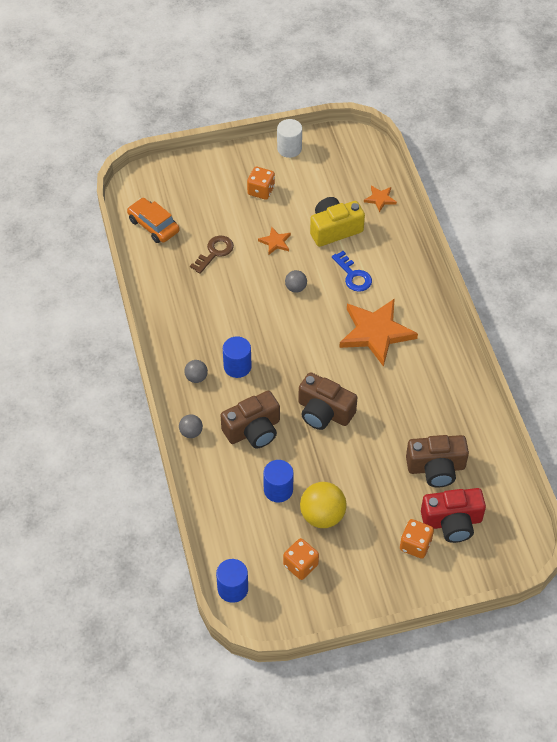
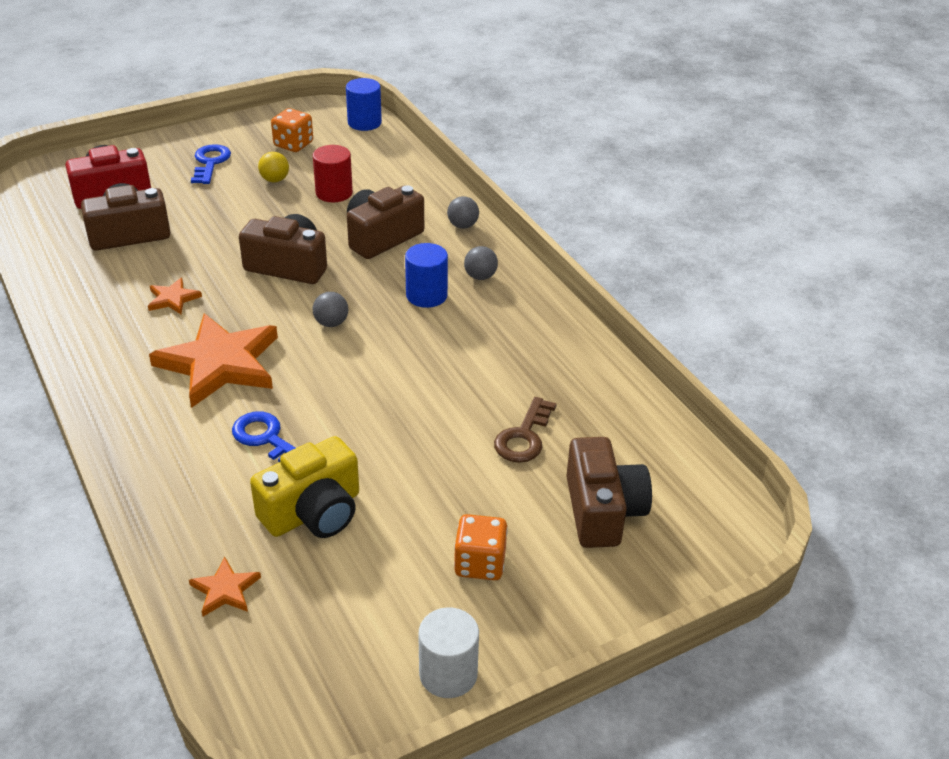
camera: 165 degrees right, 15 degrees down
orange car [127,198,180,243] -> none
orange star [258,227,291,254] -> orange star moved to [148,278,202,314]
blue cylinder [263,460,294,503] -> red cylinder [313,145,353,202]
grey ball [285,270,307,293] -> grey ball moved to [312,292,348,327]
yellow ball [300,482,347,528] -> yellow ball [258,152,289,182], size x0.54
orange dice [400,519,434,559] -> none
none -> blue key [191,144,231,184]
none -> brown camera [566,437,652,548]

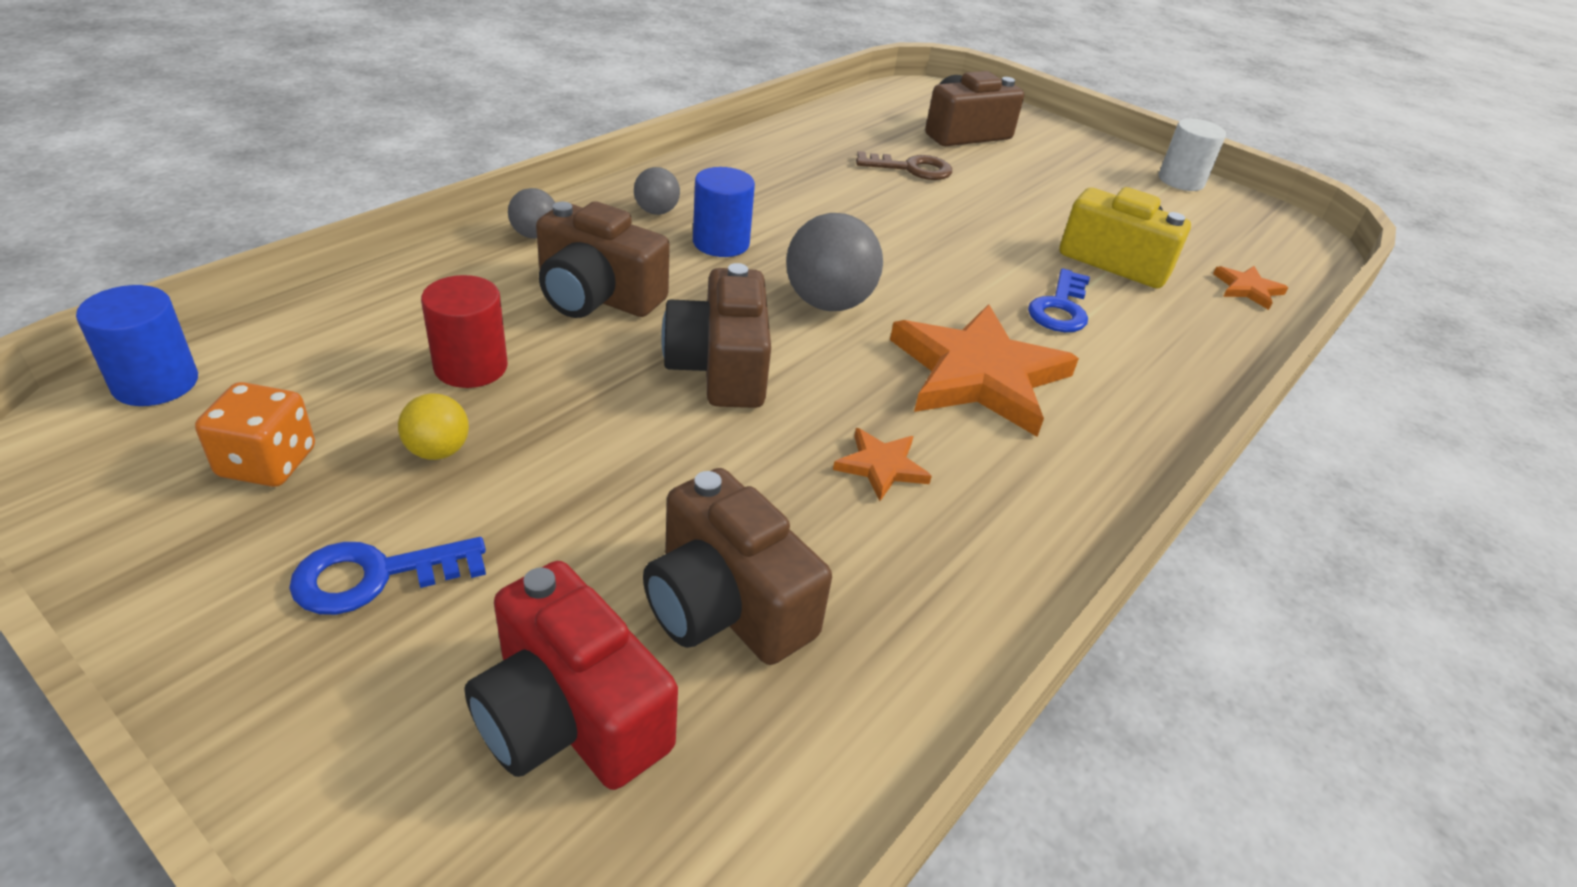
camera: 115 degrees left, 0 degrees up
grey ball [312,292,348,327] -> grey ball [786,213,883,311], size x1.86
orange dice [454,514,508,580] -> none

